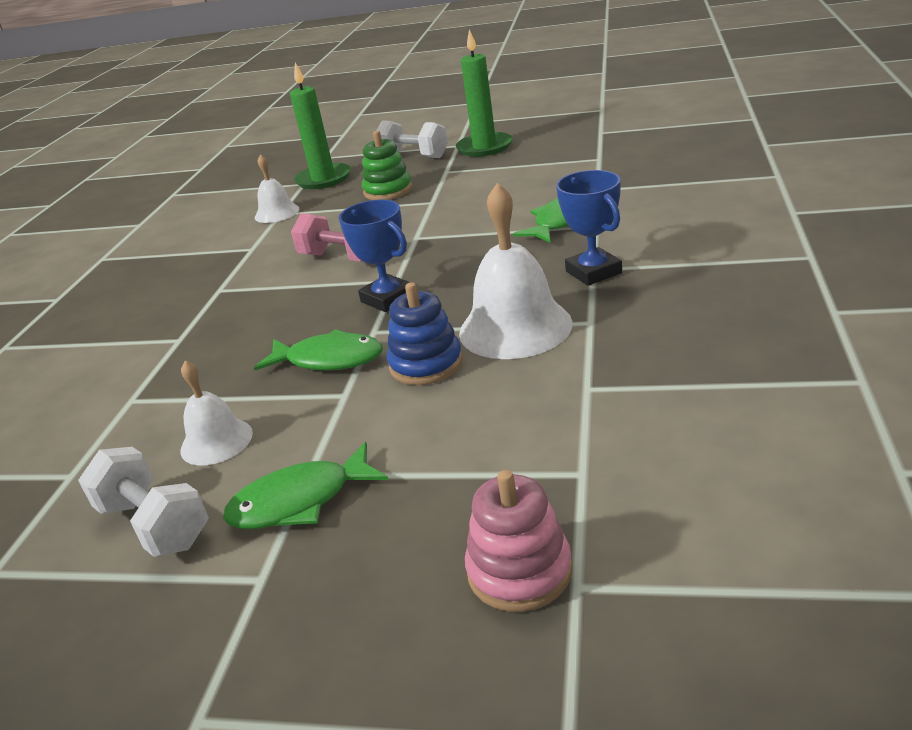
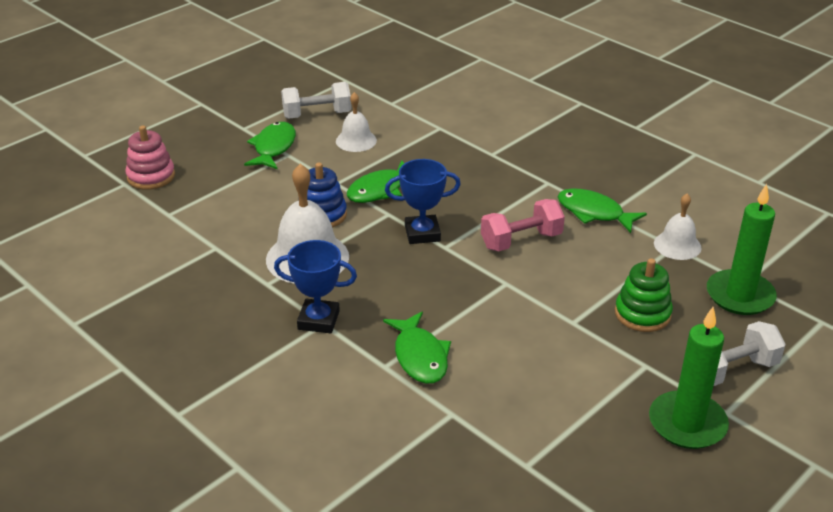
camera: 120 degrees right, 5 degrees up
none -> green fish [558,188,647,233]

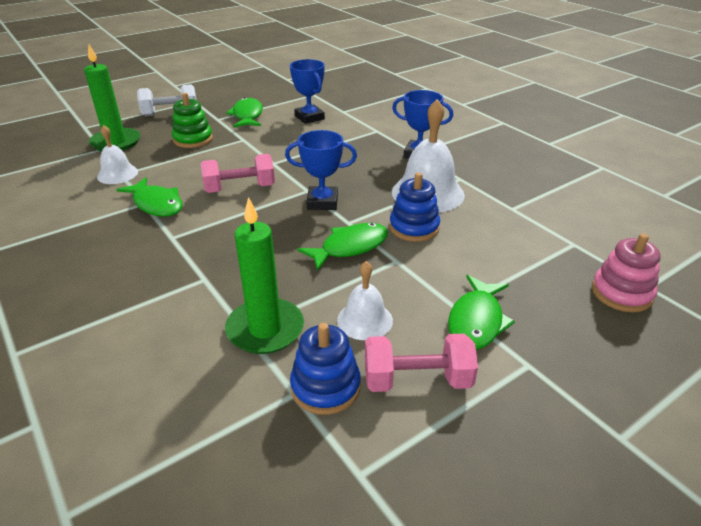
camera: 170 degrees left, 0 degrees up
white dumbbell [281,82,351,119] -> pink dumbbell [365,334,478,392]
green fish [383,311,451,384] -> green fish moved to [226,97,263,128]
green candle [649,307,729,449] -> green candle moved to [225,197,304,354]
none -> blue trophy [290,59,325,124]
none -> blue stacking toy [290,323,361,415]

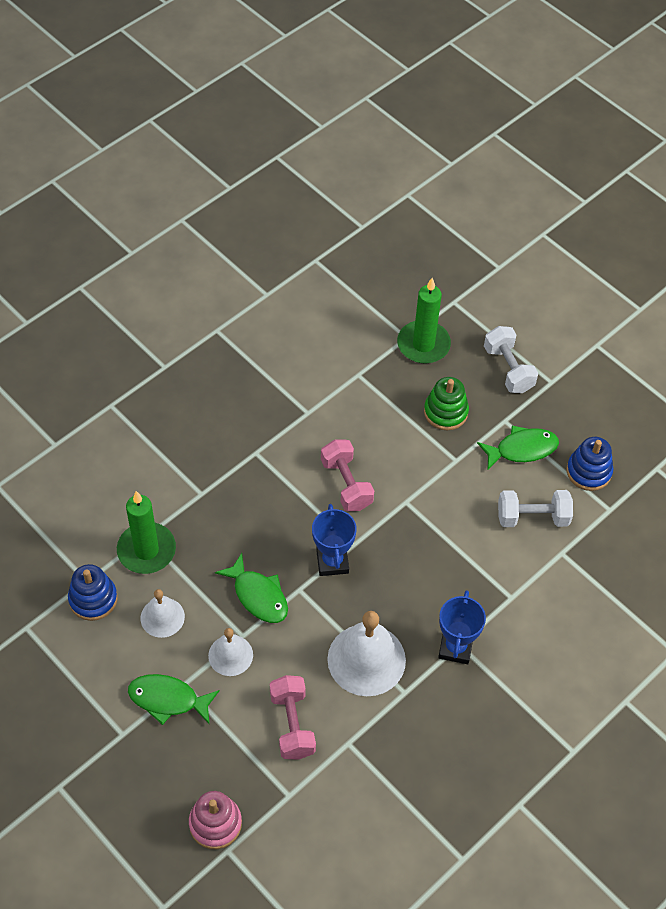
camera: 80 degrees right, 20 degrees up
white bell [97,125,138,184] -> white bell moved to [208,628,253,676]
green fish [116,177,183,217] -> none
blue trophy [290,59,325,124] -> white dumbbell [498,490,573,527]
pink dumbbell [365,334,478,392] -> pink dumbbell moved to [270,675,316,760]
blue stacking toy [389,172,440,242] -> blue stacking toy moved to [567,437,613,491]

